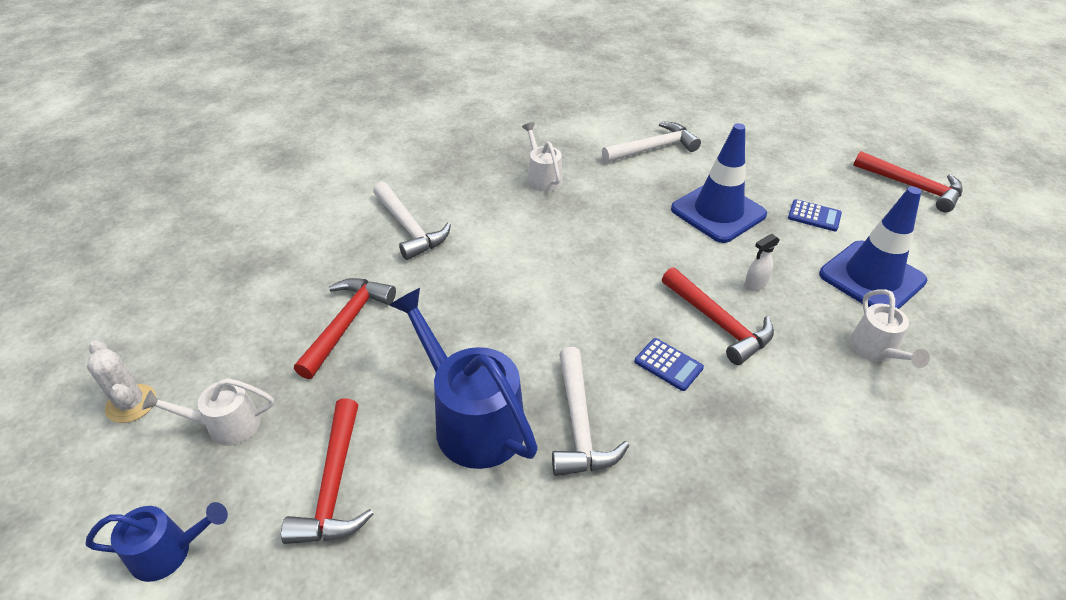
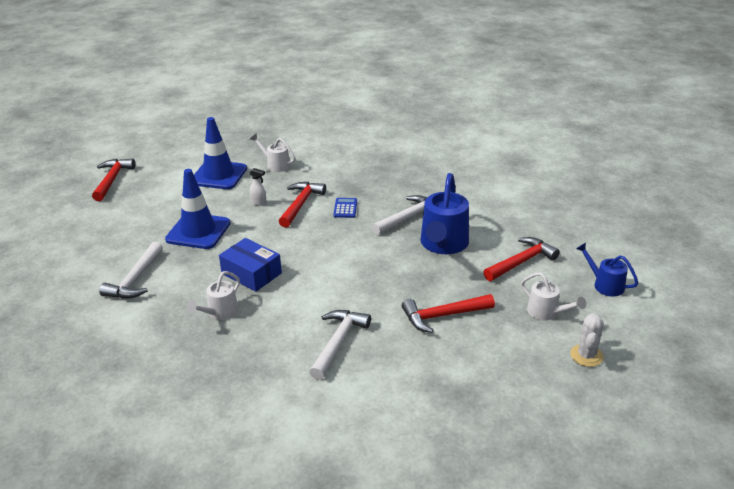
camera: 125 degrees left, 10 degrees down
white hammer [602,122,701,163] -> white hammer turned 105 degrees counterclockwise [99,242,163,299]
blue calculator [788,199,842,231] -> none
white watering can [850,289,930,368] -> white watering can turned 105 degrees counterclockwise [250,133,295,172]
none -> blue box [219,238,282,292]

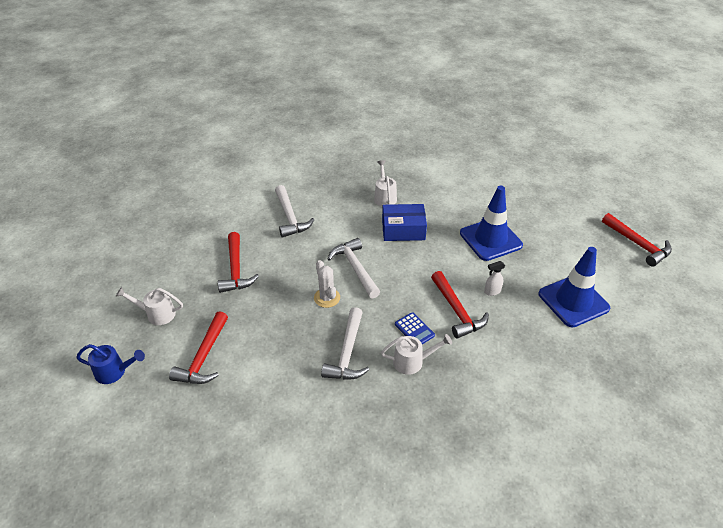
camera: 140 degrees right, 10 degrees up
white hammer [99,242,163,299] -> white hammer moved to [328,238,380,299]
white watering can [250,133,295,172] -> white watering can moved to [381,334,452,375]
red hammer [402,294,495,333] -> red hammer turned 135 degrees clockwise [218,232,259,293]
blue watering can [420,173,469,254] -> none
white cactus [570,313,604,367] -> white cactus moved to [314,260,340,308]

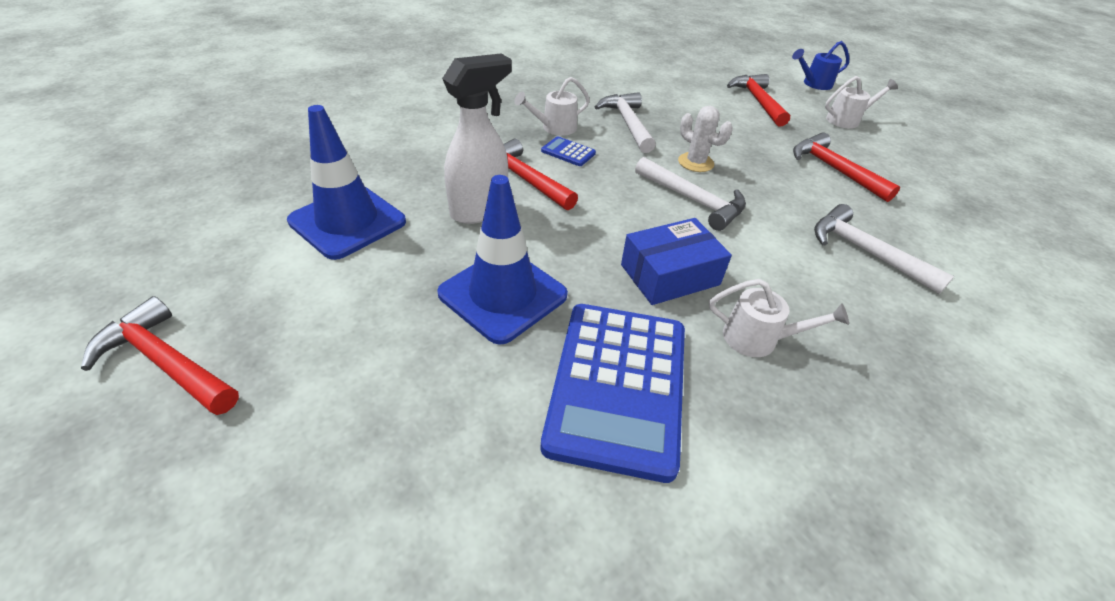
camera: 155 degrees right, 0 degrees up
white watering can [374,160,397,207] -> white watering can turned 45 degrees counterclockwise [709,279,849,357]
white spray bottle [484,261,505,296] -> white spray bottle [442,53,512,224], size x2.24
none -> blue calculator [541,304,685,483]

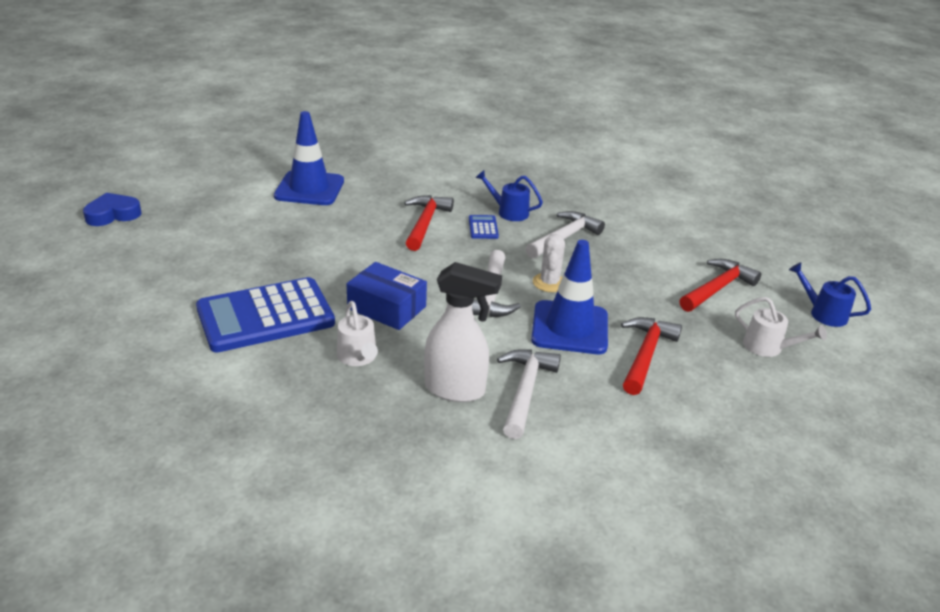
camera: 55 degrees right, 10 degrees down
red hammer [81,296,239,415] -> none
blue traffic cone [437,175,568,345] -> blue traffic cone moved to [531,240,608,354]
white spray bottle [442,53,512,224] -> white spray bottle moved to [424,262,502,402]
white watering can [514,77,590,136] -> blue watering can [475,170,543,221]
none -> blue heart [83,193,141,226]

